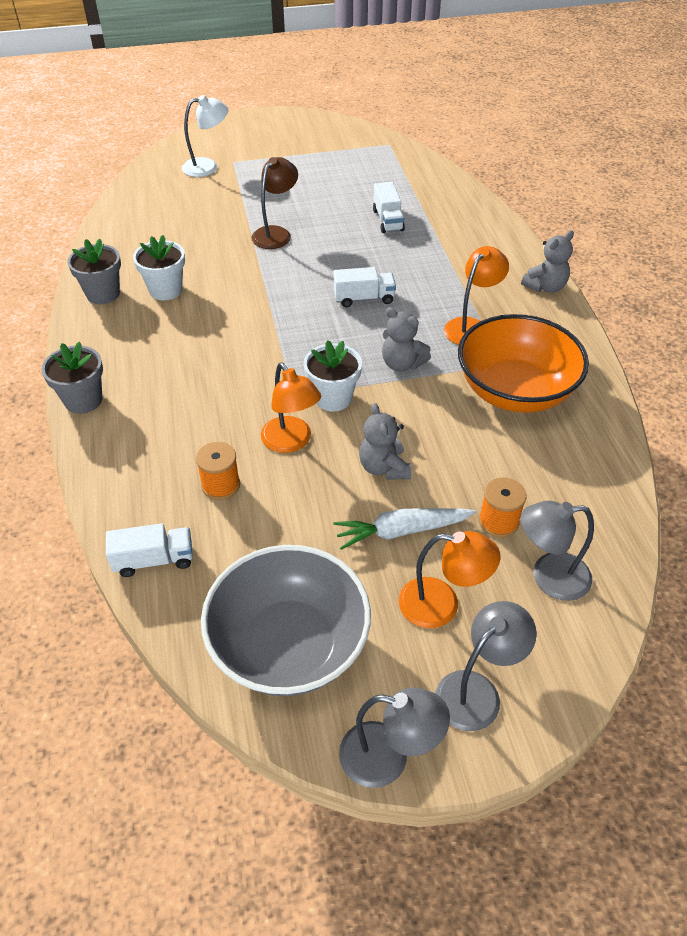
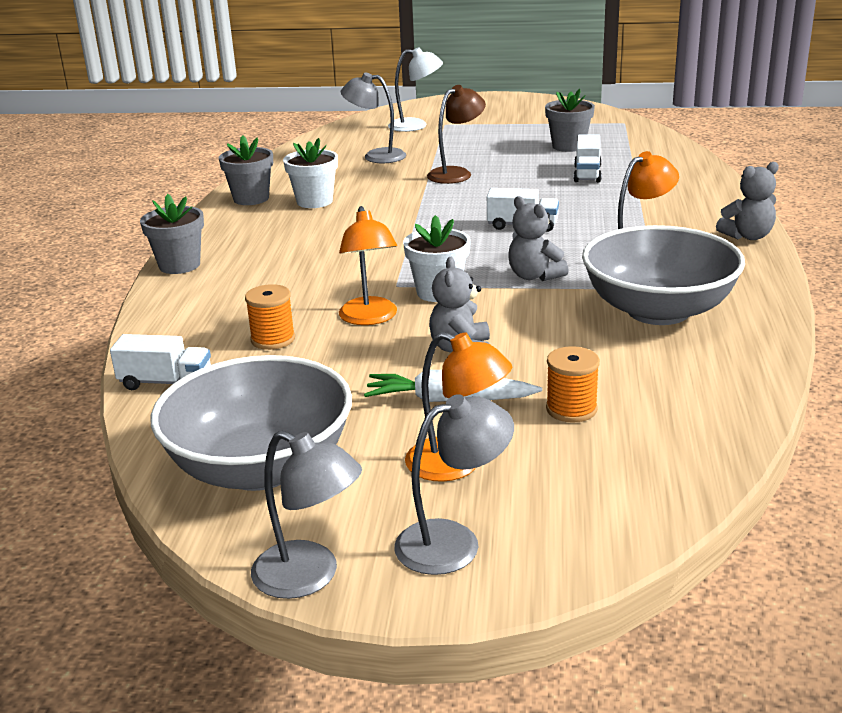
camera: 20 degrees right, 20 degrees down
orange bowl [458,314,589,413] -> grey bowl [582,225,745,325]
grey lamp [521,501,594,601] -> grey lamp moved to [341,72,406,163]
none -> grey flower pot [545,89,595,152]

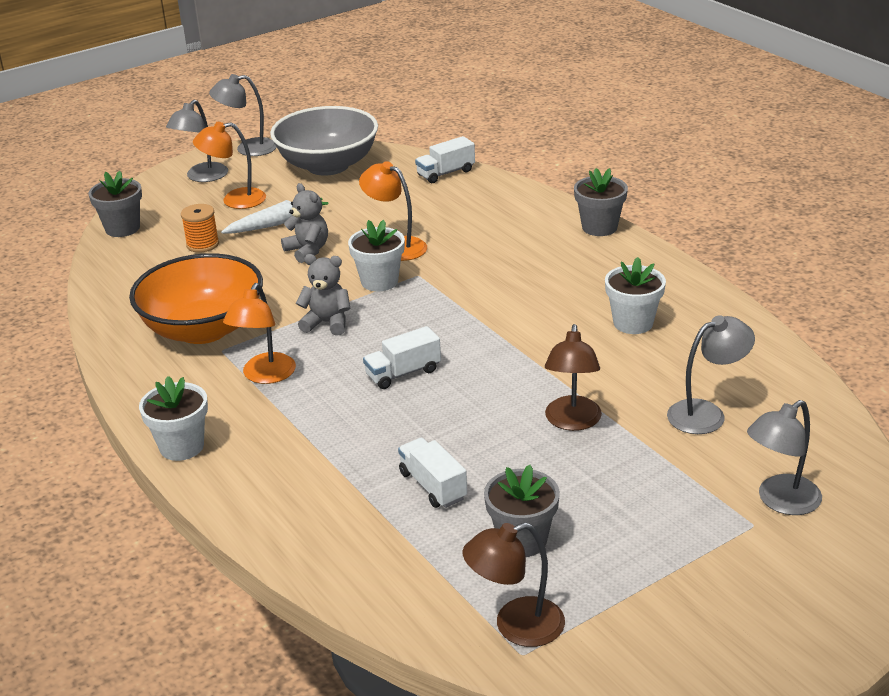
camera: 140 degrees right, 5 degrees up
grey flower pot [219,135,273,205] -> grey flower pot moved to [88,171,142,237]
orange spool [245,284,295,350] -> none
white lamp [388,47,443,132] -> grey lamp [747,400,822,515]
grey bowl [582,225,745,325] -> orange bowl [129,253,263,344]
grey teddy bear [716,162,779,240] -> white flower pot [139,376,208,461]
none -> brown lamp [462,523,565,647]

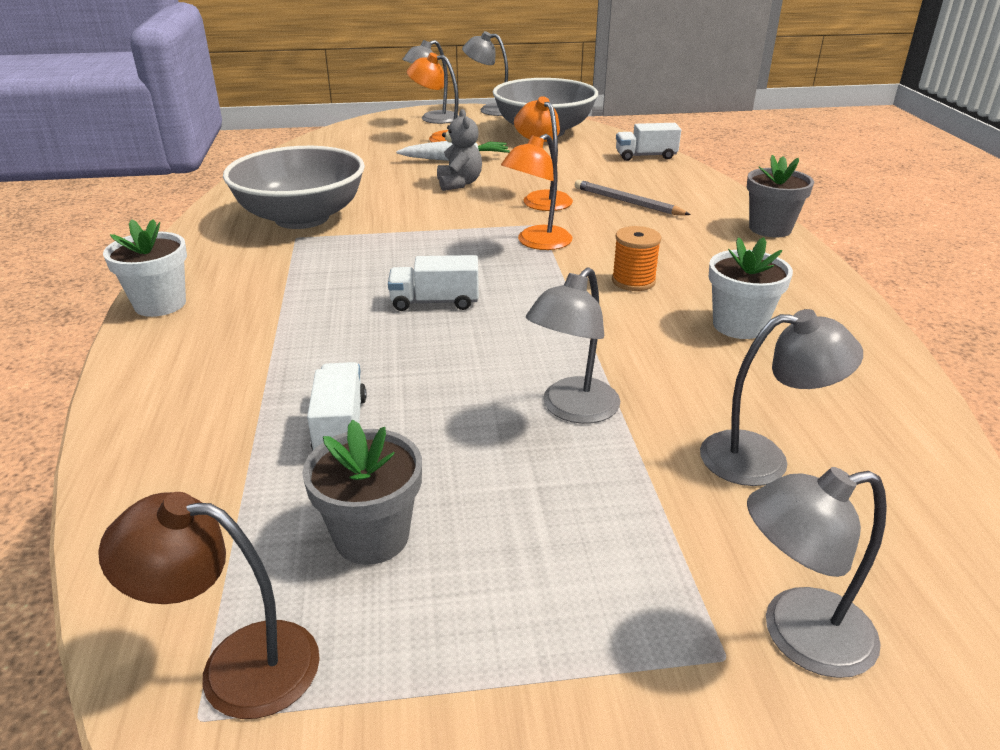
camera: 25 degrees right, 0 degrees up
grey flower pot [88,171,142,237] -> none
orange bowl [129,253,263,344] -> grey bowl [223,146,365,229]
orange spool [181,204,219,252] -> orange spool moved to [612,226,661,291]
orange lamp [223,283,296,384] -> orange lamp moved to [501,134,572,250]
grey teddy bear [296,254,350,336] -> none
white flower pot [348,220,405,292] -> none
brown lamp [545,324,602,431] -> grey lamp [526,267,620,424]
none -> grey pencil [575,180,691,215]

